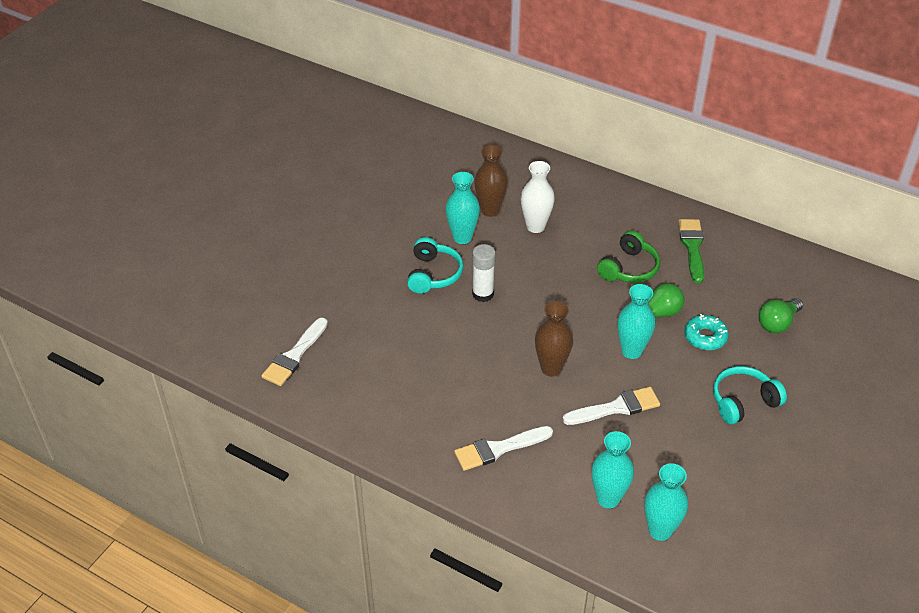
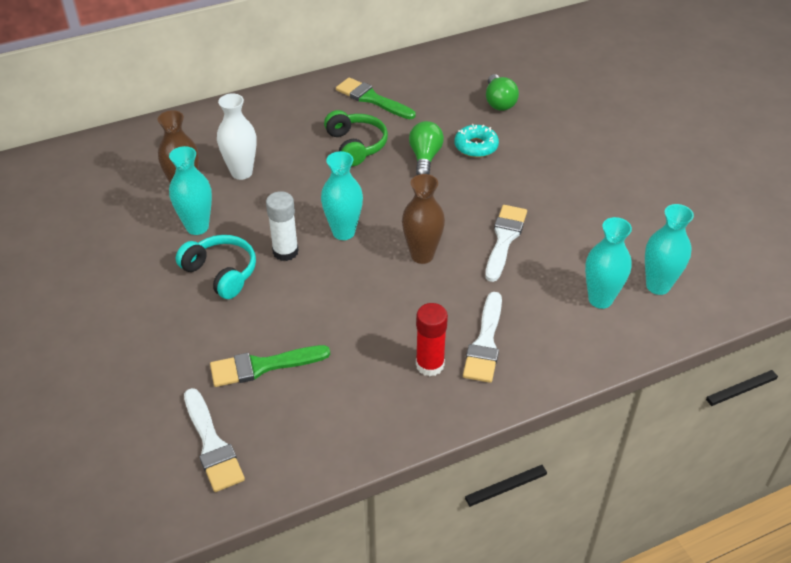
camera: 55 degrees left, 0 degrees up
turquoise vase [617,284,655,359] -> turquoise vase moved to [321,151,363,240]
turquoise headphones [713,366,787,425] -> none
none -> green brush [210,345,330,387]
none -> red glue stick [416,303,448,376]

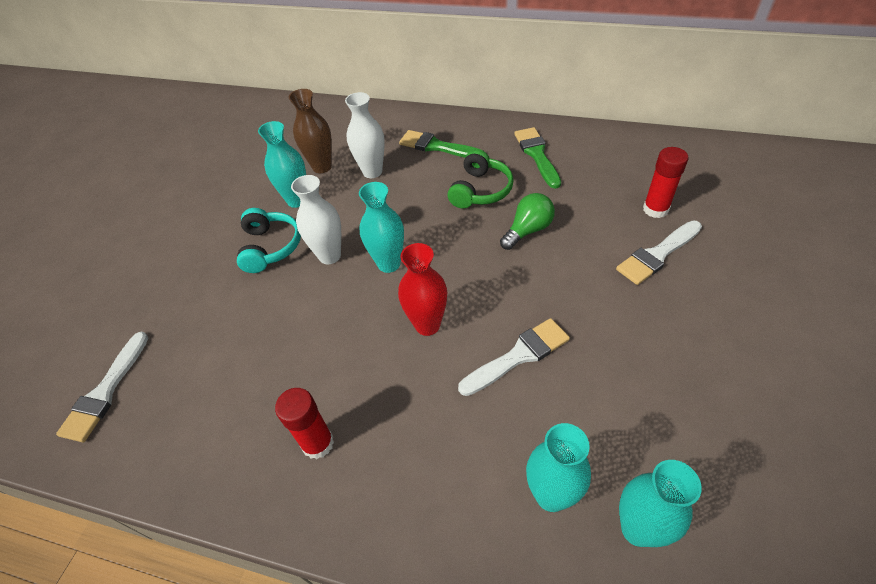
camera: 45 degrees right, 5 degrees up
green brush [210,345,330,387] -> green brush moved to [399,130,483,158]
white glue stick [266,191,299,261] -> white vase [291,175,341,264]
brown vase [402,174,445,264] -> red vase [398,243,447,336]
turquoise donut [454,124,499,158] -> none
white brush [463,292,502,383] -> white brush moved to [616,221,702,285]
green light bulb [486,74,519,111] -> red glue stick [643,147,688,218]

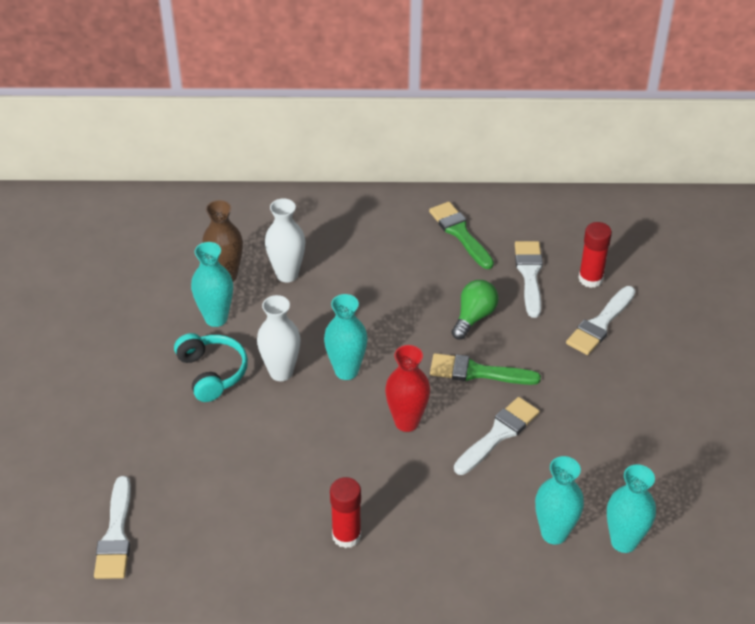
camera: 20 degrees left, 5 degrees down
green brush [399,130,483,158] -> green brush moved to [430,353,541,385]
green headphones [448,149,514,209] -> none
none -> white brush [515,241,543,318]

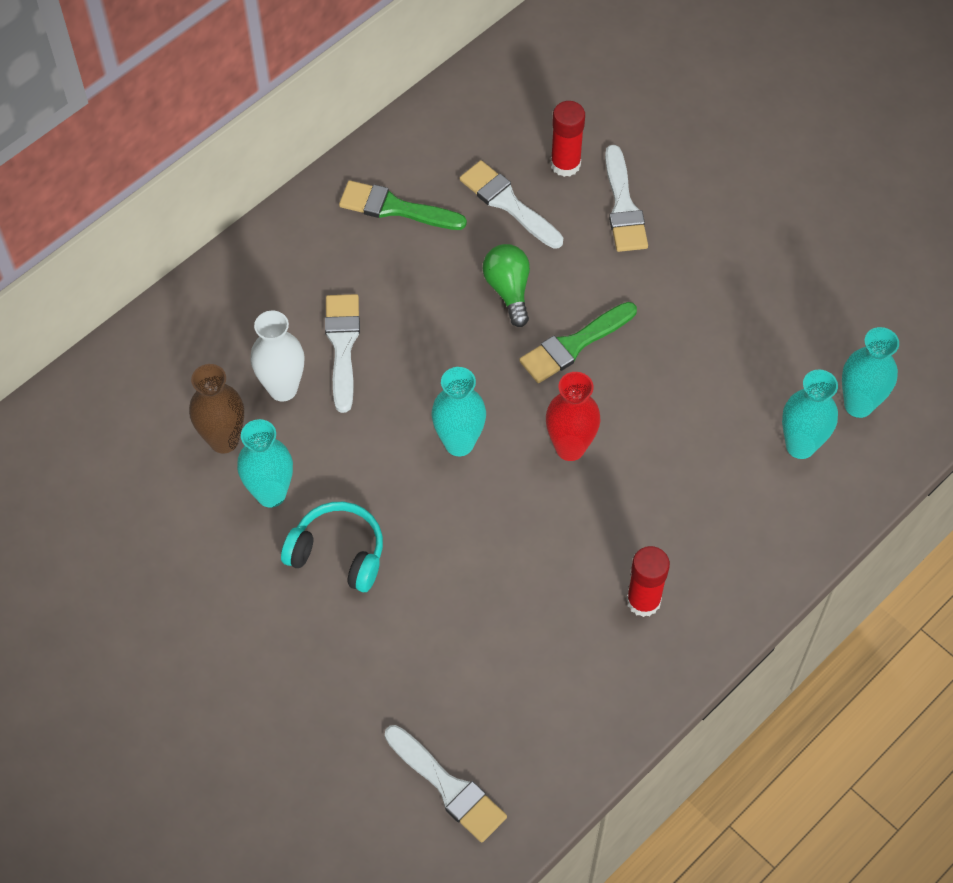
camera: 45 degrees left, 15 degrees up
white vase [257,295,301,381] -> none
white brush [454,397,540,475] -> white brush moved to [325,294,360,413]

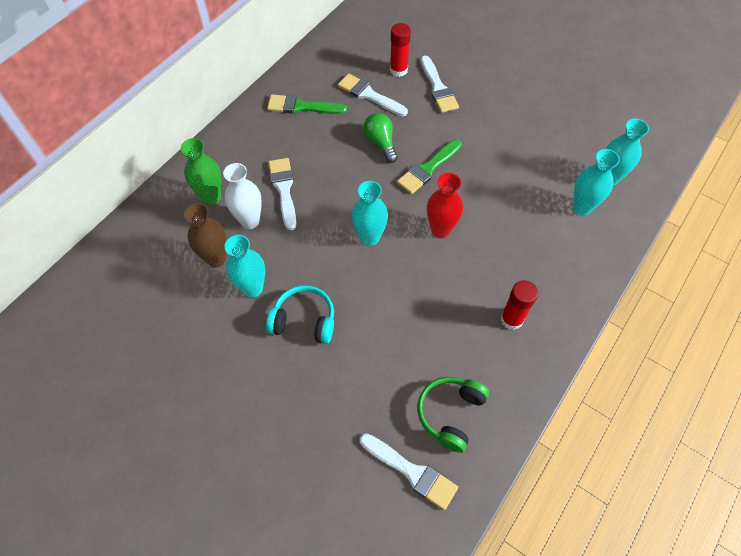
camera: 10 degrees left, 0 degrees up
none -> green vase [181,138,221,205]
none -> green headphones [417,377,489,453]

